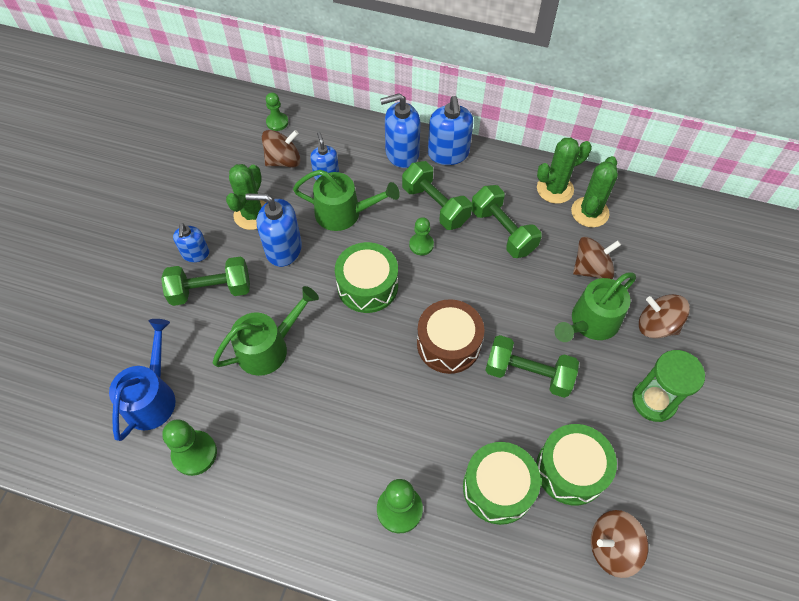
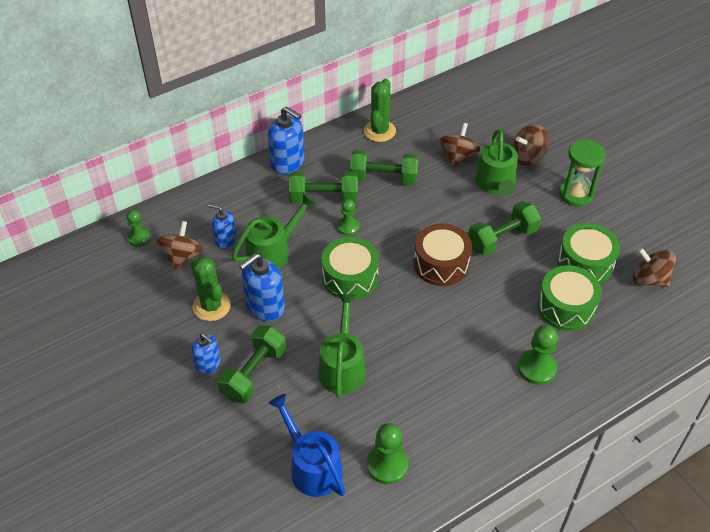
camera: 50 degrees left, 10 degrees down
blue soap dispenser [380,93,421,168] -> none
green cactus [571,156,618,228] -> none
brown spinning top [591,510,648,578] -> brown spinning top turned 90 degrees clockwise [633,248,676,287]

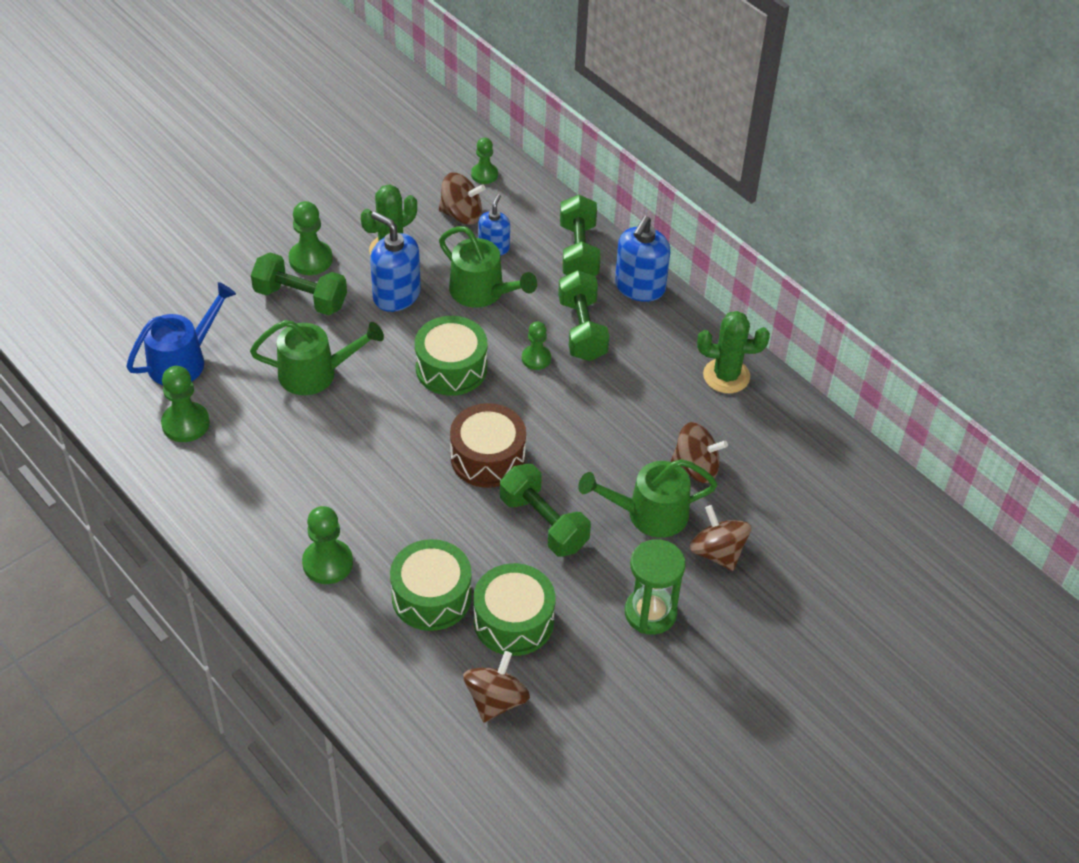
camera: 80 degrees right, 0 degrees up
blue soap dispenser [191,333,221,374] -> green pawn [289,201,333,275]
green dumbbell [350,150,419,185] -> green dumbbell moved to [560,195,601,276]

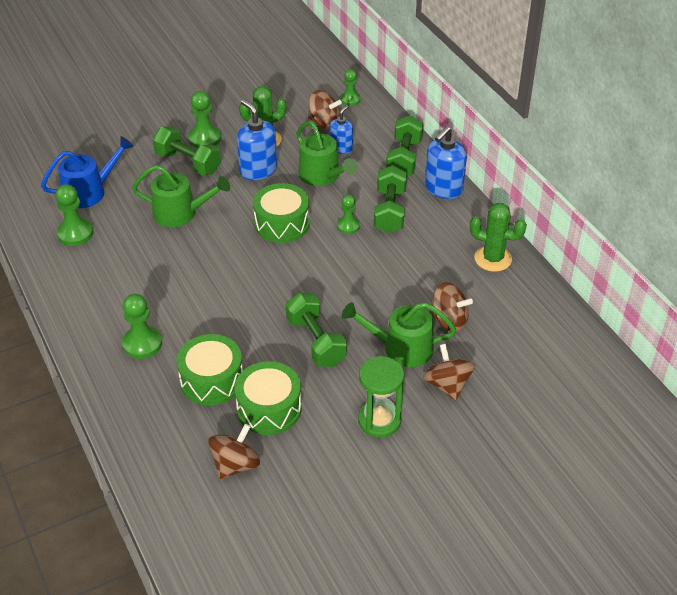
camera: 15 degrees right, 5 degrees down
brown drum [450,403,526,488] -> none

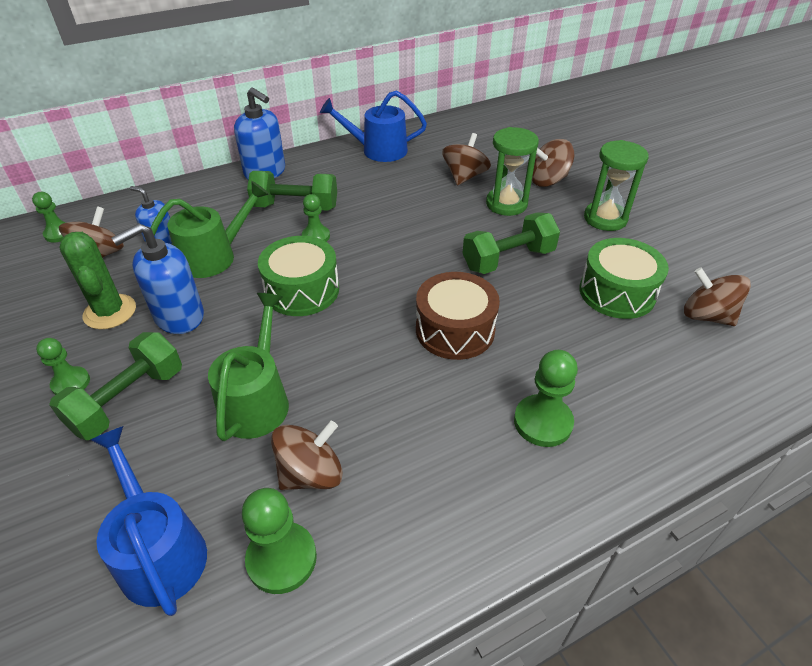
camera: 90 degrees left, 0 degrees up
green drum [177,334,243,405] -> none
green pawn [188,91,221,148] -> green pawn [36,338,90,395], size x0.65
green watering can [342,302,456,367] -> green hourglass [486,127,539,216]
green dumbbell [386,115,424,176] -> none
green cactus [470,203,527,272] -> blue watering can [320,90,427,162]
none -> brown spinning top [271,421,343,490]
none -> brown drum [416,272,500,360]

